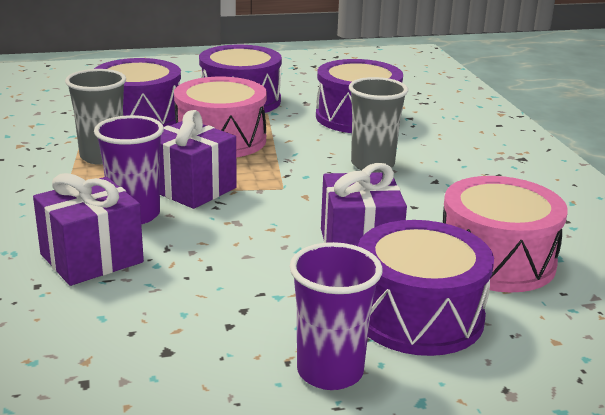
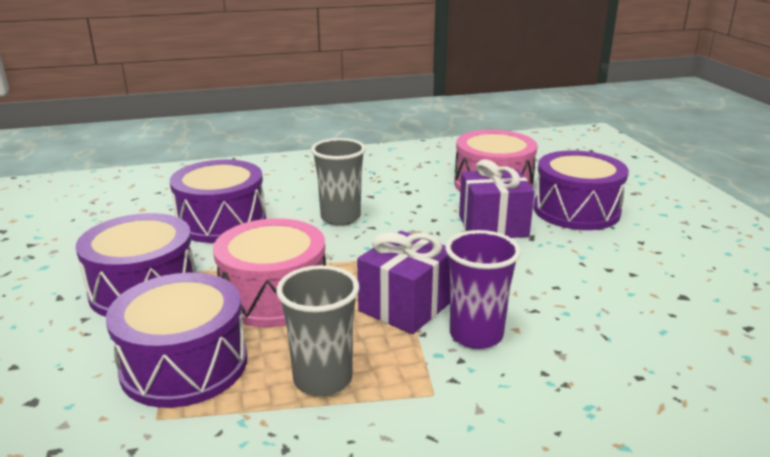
camera: 90 degrees left, 0 degrees up
purple gift [33,173,144,286] -> none
purple cup [290,242,383,390] -> none

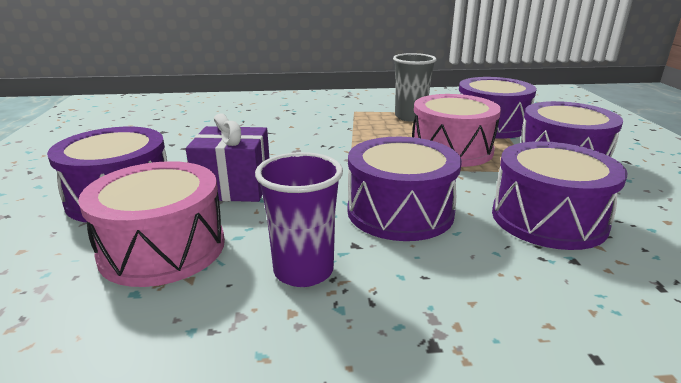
camera: 170 degrees left, 0 degrees up
grey cup [311,138,366,226] -> purple drum [348,137,462,241]
purple gift [357,231,450,334] -> none
purple cup [445,230,521,349] -> purple cup moved to [255,152,343,287]

